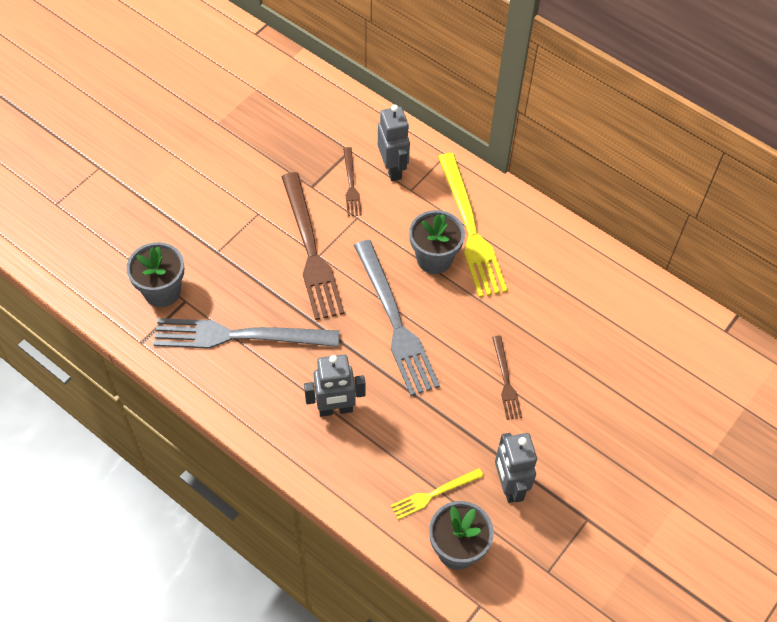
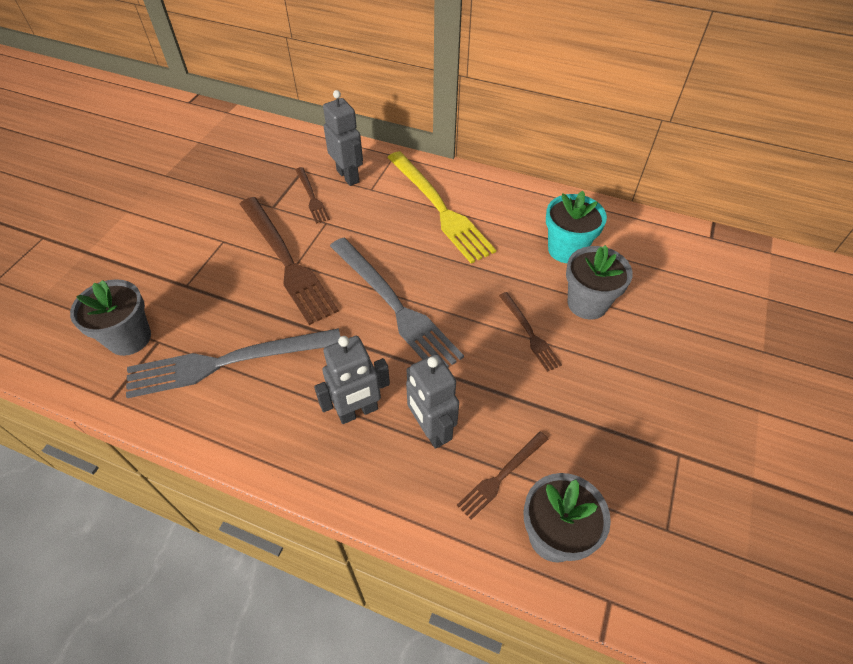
camera: 15 degrees left, 5 degrees down
yellow fork [391,468,483,519] -> brown fork [457,432,548,520]
grey flower pot [409,210,465,274] -> grey flower pot moved to [566,245,633,319]
grey robot [495,433,537,503] -> grey robot moved to [406,354,459,449]
none -> turquoise flower pot [546,191,607,263]

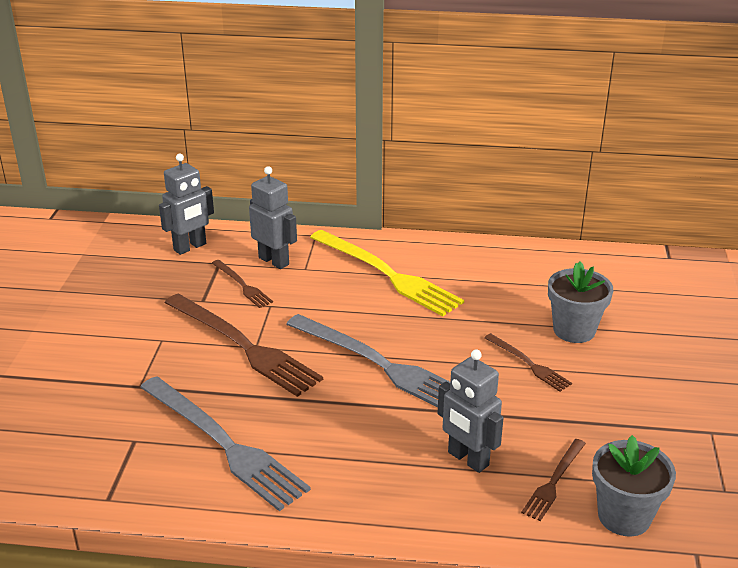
camera: 15 degrees left, 20 degrees down
grey flower pot [70,279,151,356] -> none
grey fork [126,328,341,398] -> grey fork turned 105 degrees counterclockwise [140,376,311,511]
grey robot [314,336,390,424] -> grey robot moved to [159,154,214,255]
turquoise flower pot [546,191,607,263] -> none

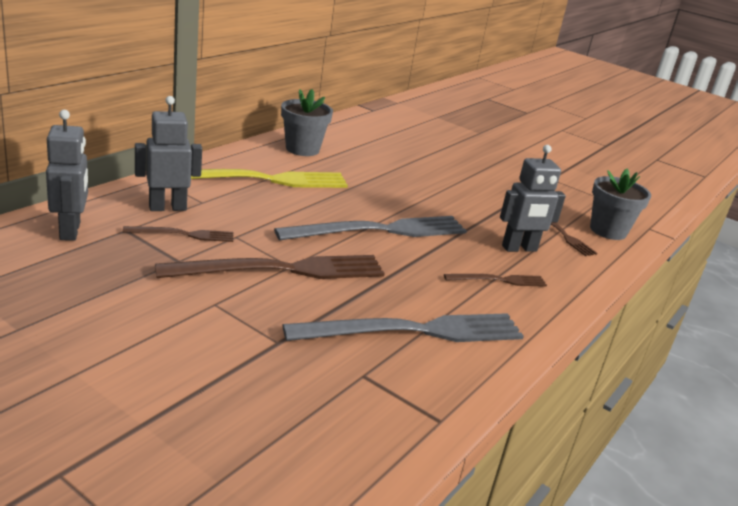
camera: 65 degrees left, 5 degrees down
brown fork [484,333,572,392] -> brown fork moved to [444,274,547,287]
grey flower pot [548,262,613,343] -> grey flower pot moved to [281,89,333,156]

